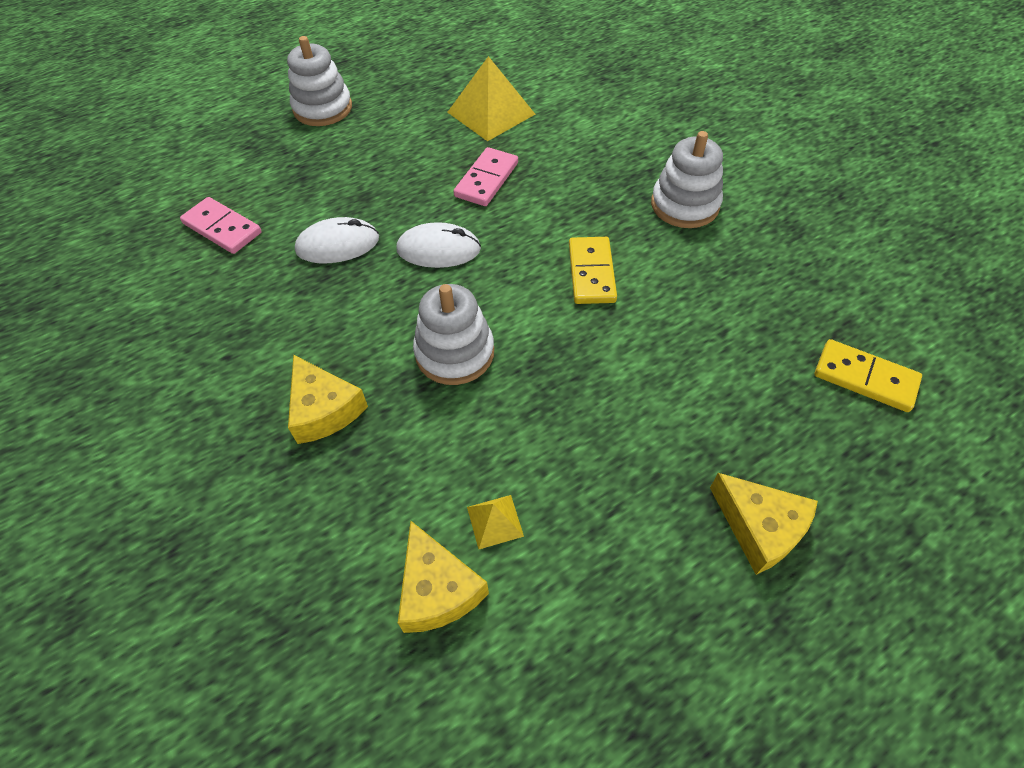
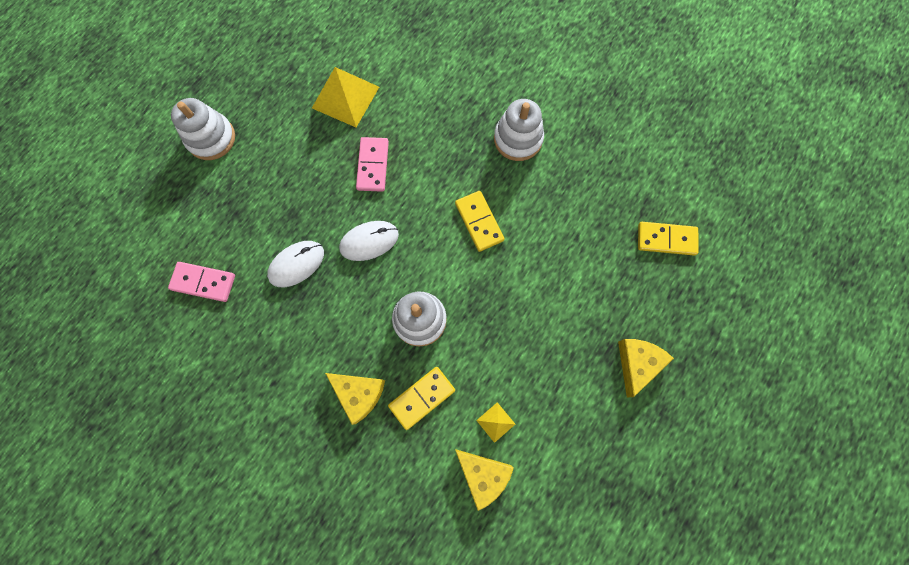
camera: 25 degrees left, 20 degrees up
yellow cheese [710,473,818,575] -> yellow cheese turned 90 degrees counterclockwise [618,339,674,397]
none -> yellow domino [388,367,455,430]

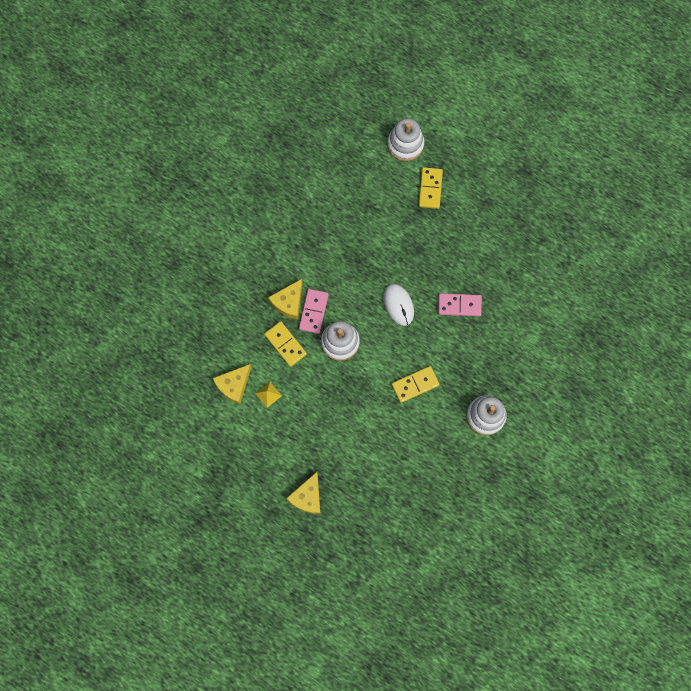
camera: 90 degrees right, 0 degrees up
pink domino [168,262,235,302] -> pink domino moved to [299,289,329,334]
white stacking toy [171,98,235,160] -> white stacking toy moved to [388,118,424,161]
white mouse [267,241,324,287] -> none
yellow pyramid [312,67,379,127] -> none
yellow cheese [618,339,674,397] -> yellow cheese turned 90 degrees clockwise [286,472,321,514]
yellow domino [638,222,699,256] -> yellow domino moved to [419,167,443,209]

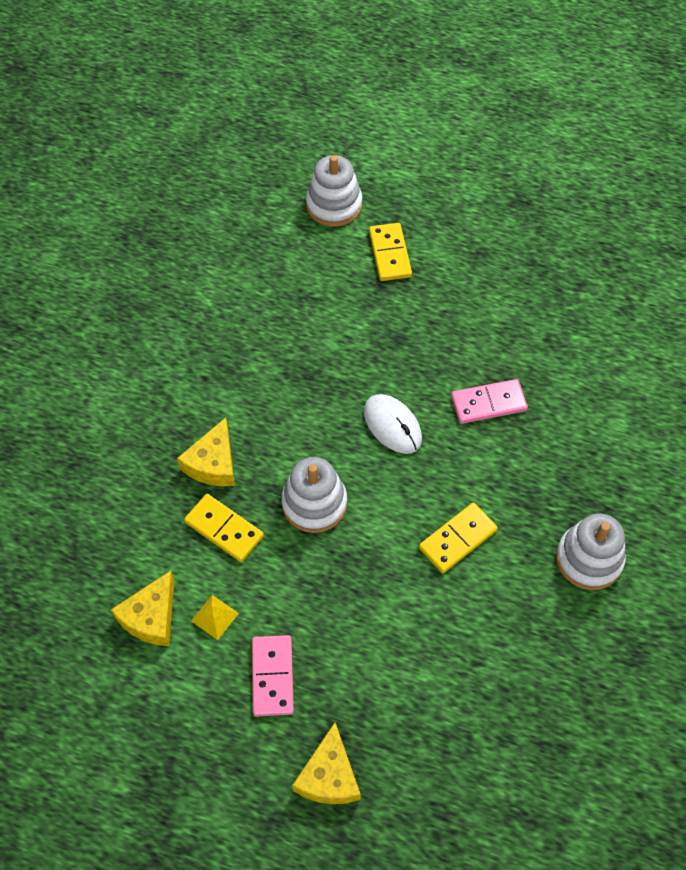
camera: 15 degrees left, 15 degrees down
pink domino [299,289,329,334] -> pink domino moved to [252,635,294,717]

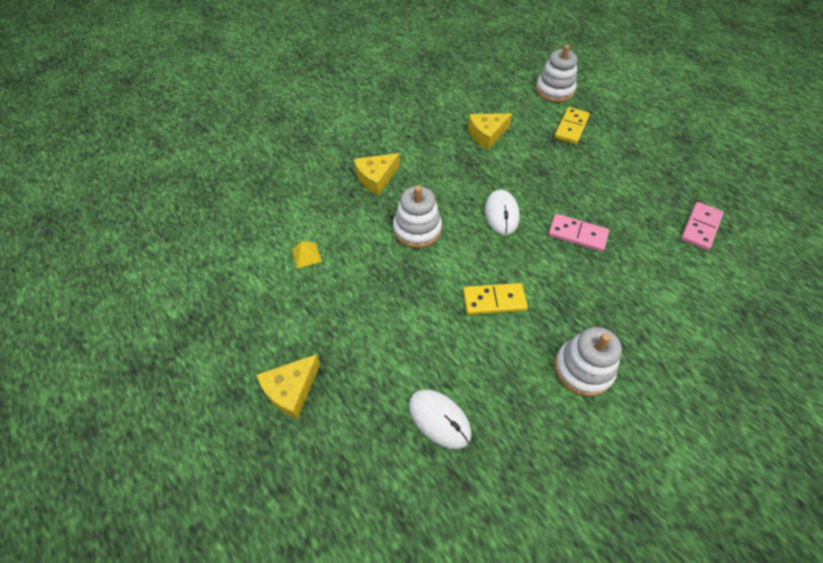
camera: 35 degrees right, 5 degrees down
yellow cheese [111,571,174,646] -> yellow cheese moved to [468,113,512,150]
yellow domino [184,494,264,562] -> none
pink domino [252,635,294,717] -> pink domino moved to [681,202,723,251]
none -> white mouse [409,389,472,449]

